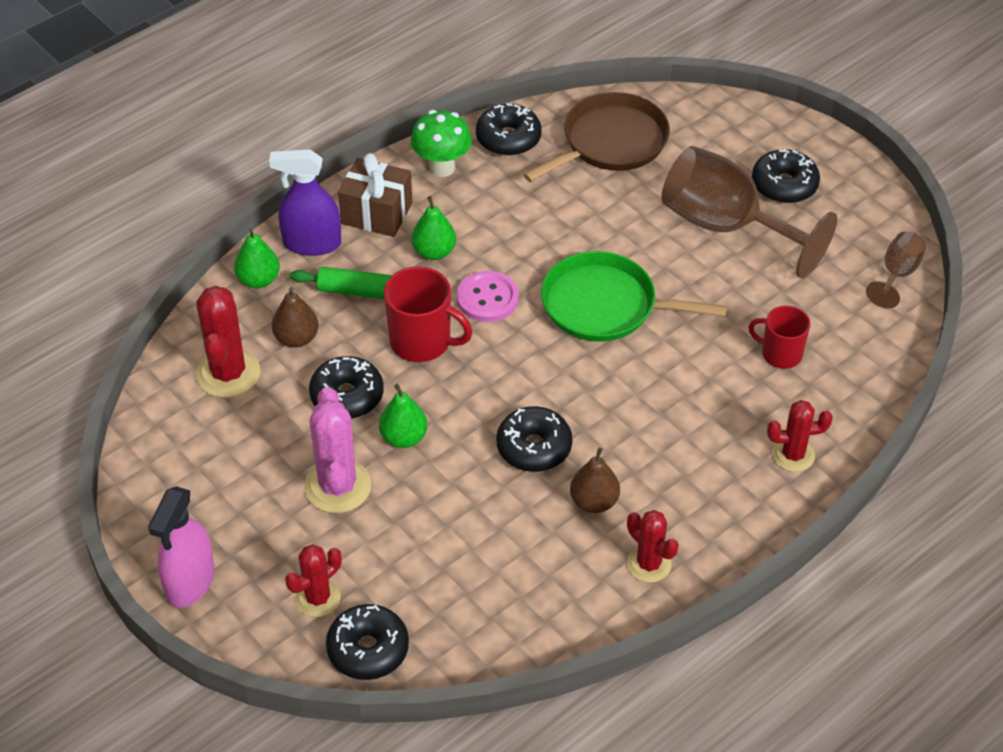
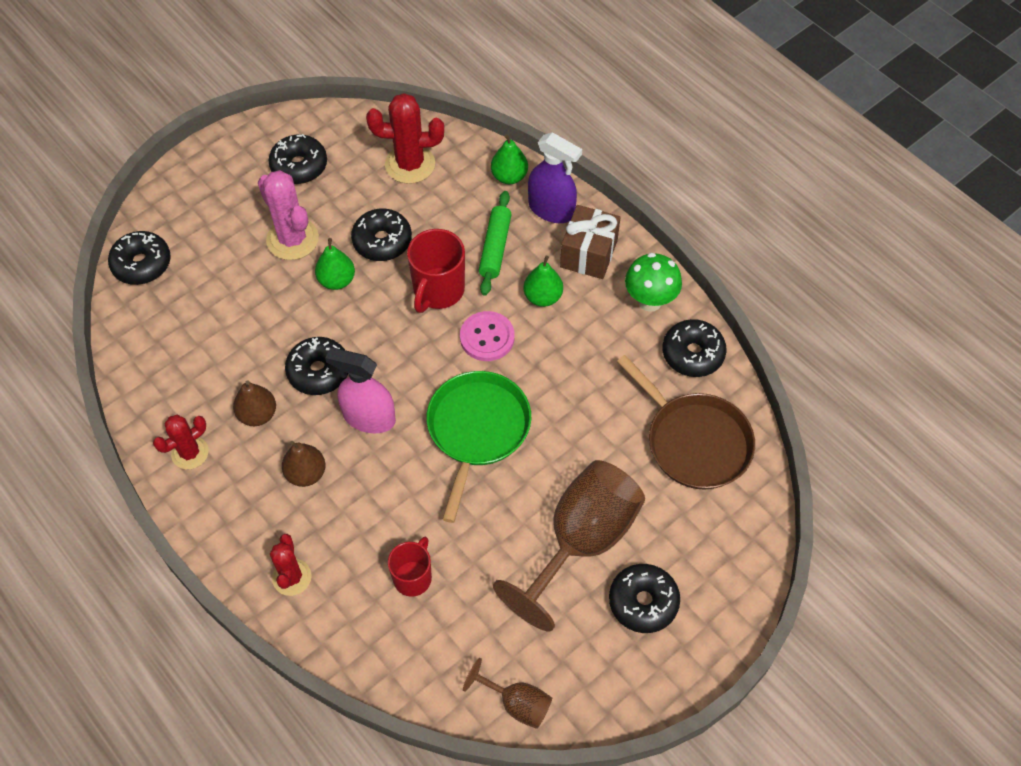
camera: 90 degrees right, 10 degrees up
pink spray bottle [148,486,215,608] -> pink spray bottle moved to [325,348,396,433]
purple spray bottle [269,149,341,256] -> purple spray bottle turned 120 degrees clockwise [528,132,582,223]
brown pear [272,287,319,347] -> brown pear moved to [282,441,326,487]
red cactus [285,544,342,617] -> none
pink cactus [304,387,372,513] -> pink cactus turned 60 degrees clockwise [258,170,319,260]
none -> black donut [268,134,327,184]

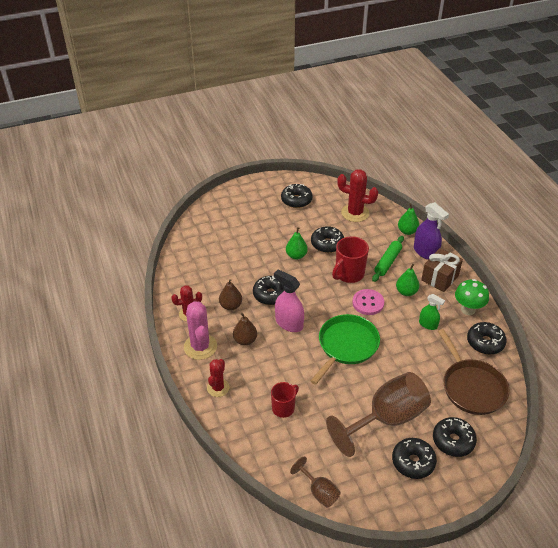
camera: 20 degrees right, 15 degrees down
black donut [108,231,171,285] -> black donut moved to [433,417,477,457]
pink cactus [258,170,319,260] -> pink cactus moved to [184,301,217,360]
none -> green spray bottle [419,294,445,330]

